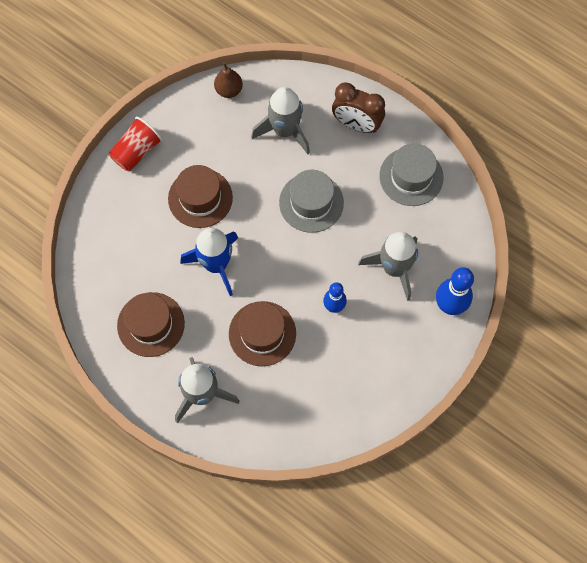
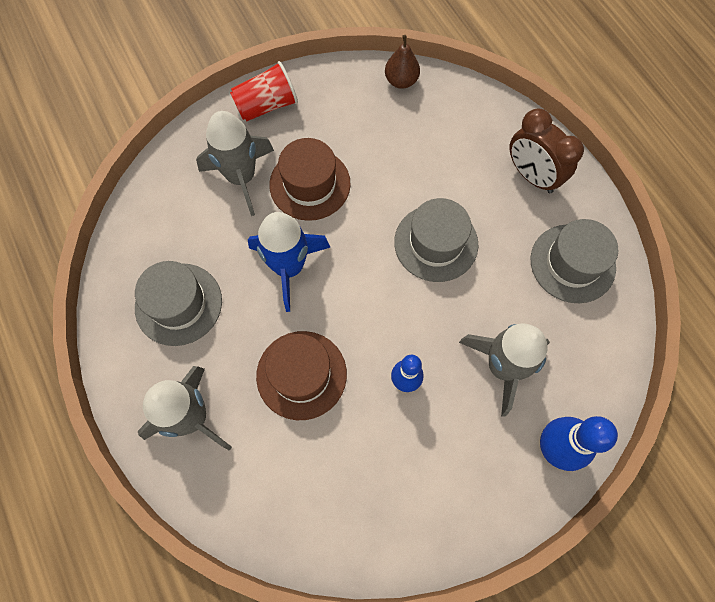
camera: 25 degrees right, 0 degrees up
brown hat [117,292,185,357] -> grey hat [135,261,222,346]
grey rocket [251,87,310,155] -> grey rocket moved to [196,111,274,216]

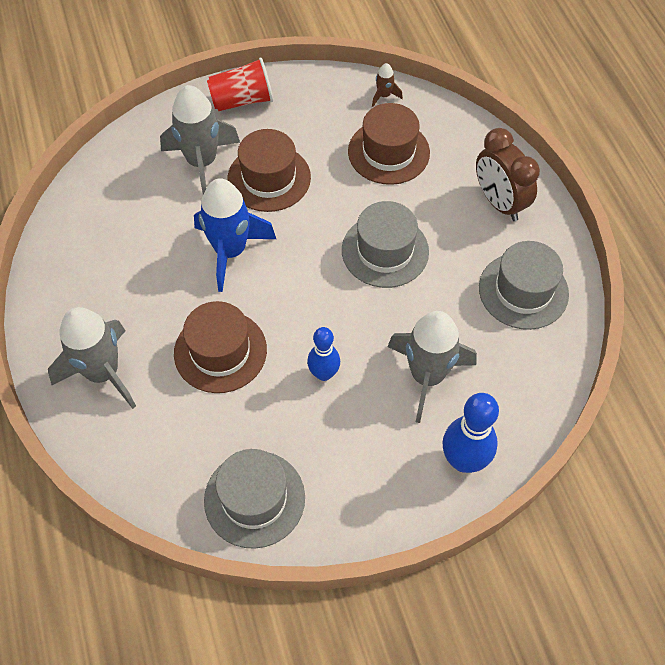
camera: 10 degrees right, 10 degrees down
grey hat [135,261,222,346] -> grey hat moved to [204,449,305,549]
brown pear [385,35,420,89] -> brown rocket [372,63,403,107]
none -> brown hat [348,103,430,185]

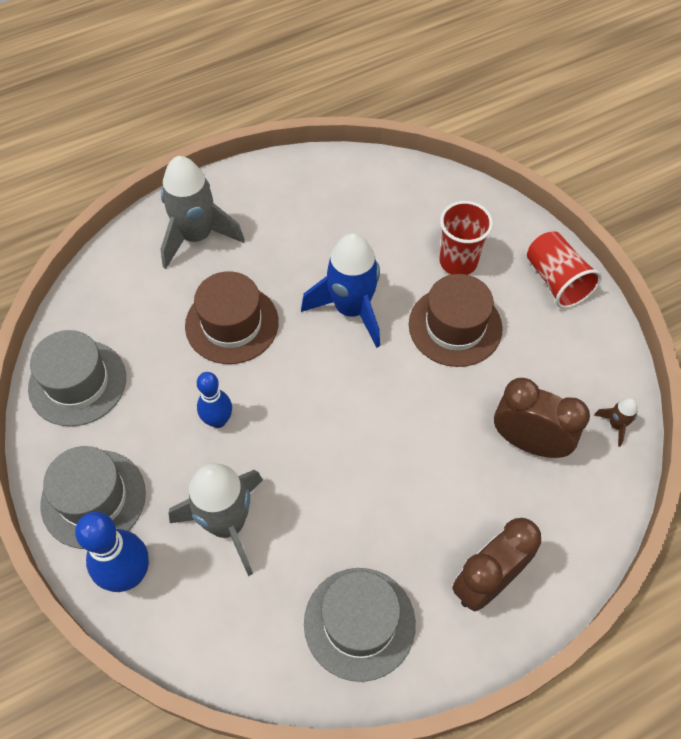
camera: 80 degrees right, 0 degrees up
grey rocket [160,85,240,195] -> red cup [440,201,493,275]
grey hat [342,201,429,288] -> grey hat moved to [40,446,146,549]
brown hat [348,103,430,185] -> brown clock [494,378,590,458]

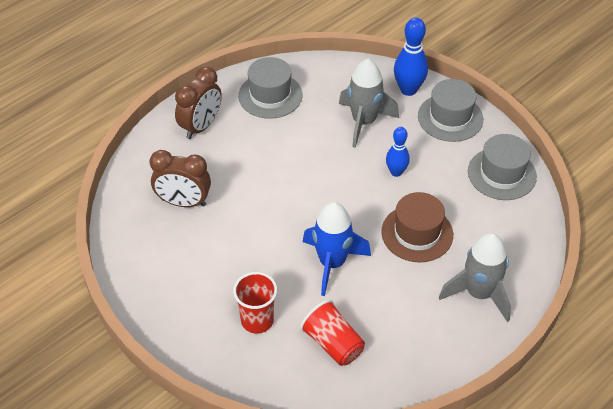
camera: 165 degrees right, 10 degrees down
brown hat [409,274,503,367] -> none
red cup [527,231,602,308] -> red cup moved to [300,300,365,366]
brown rocket [594,398,638,447] -> none

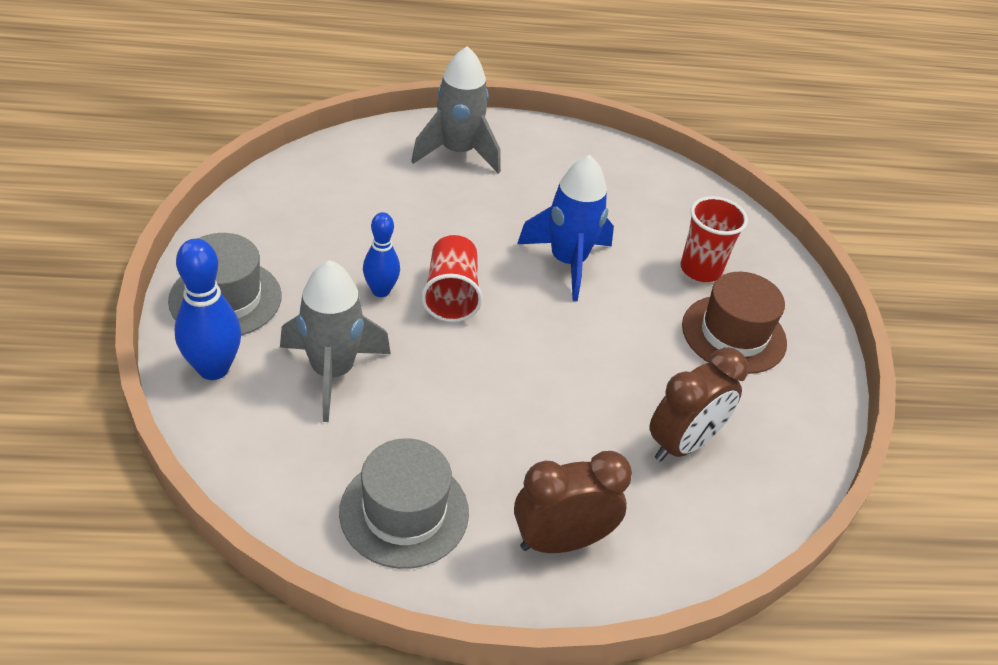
camera: 145 degrees left, 5 degrees down
brown clock [150,150,211,207] -> brown clock turned 90 degrees clockwise [650,347,748,462]
red cup [300,300,365,366] -> red cup moved to [421,235,483,322]
brown hat [381,192,453,262] -> brown hat moved to [682,272,787,374]
grey hat [468,134,537,200] -> none

